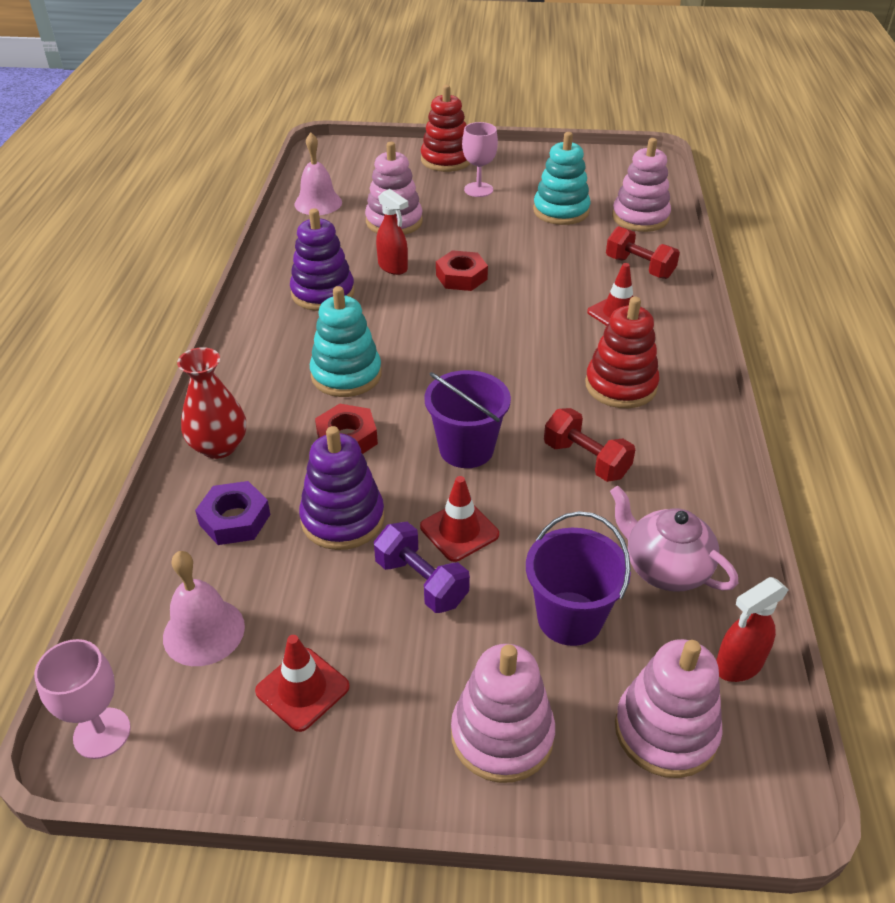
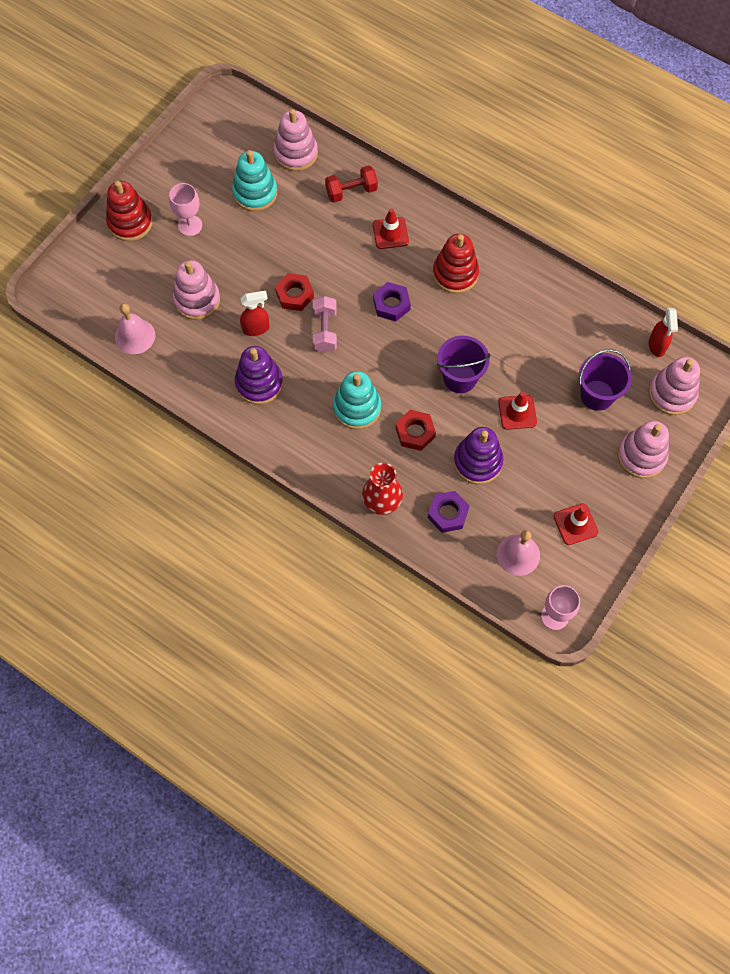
camera: 60 degrees left, 25 degrees up
purple dumbbell [374,522,470,613] -> none
red dumbbell [544,408,635,482] -> none
pink teapot [610,486,738,592] -> none
none -> pink dumbbell [313,296,337,353]
none -> purple nut [373,282,411,321]

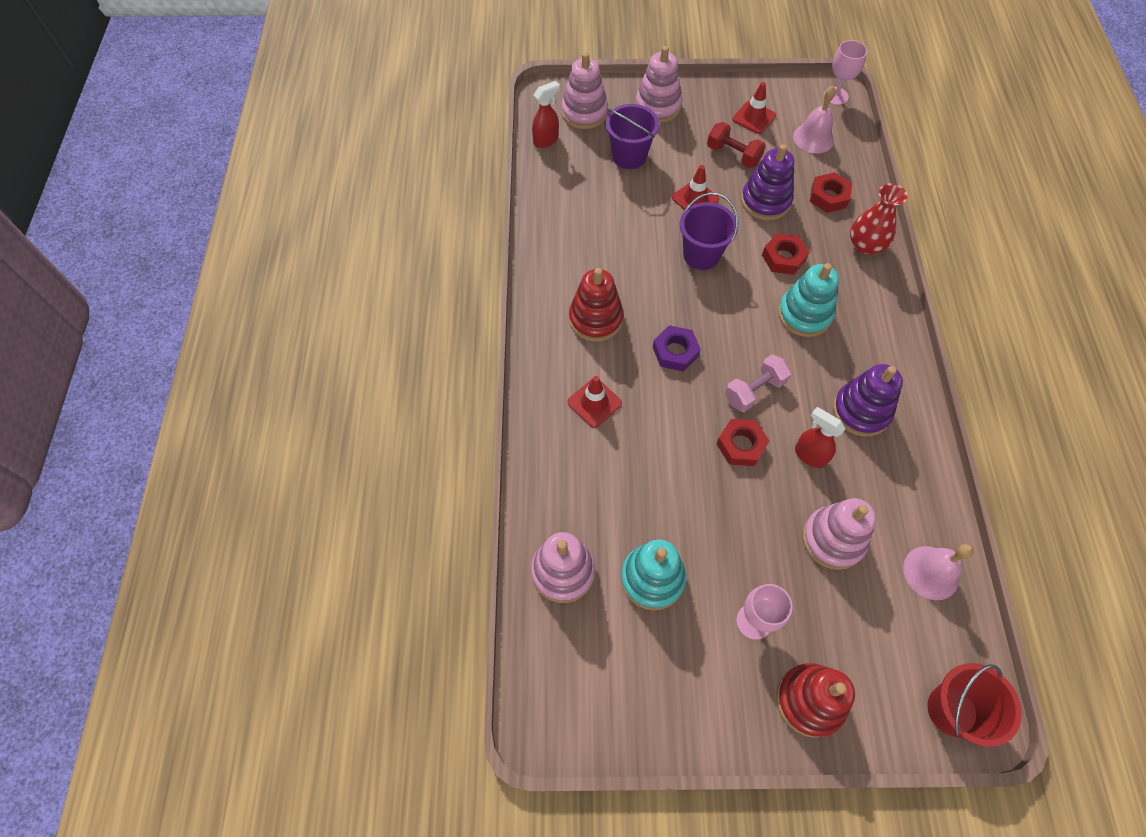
camera: 125 degrees left, 5 degrees down
red dumbbell [325,166,378,202] -> red dumbbell moved to [707,122,766,168]
purple nut [428,491,469,533] -> red nut [810,172,852,213]
none -> red bucket [927,663,1022,747]

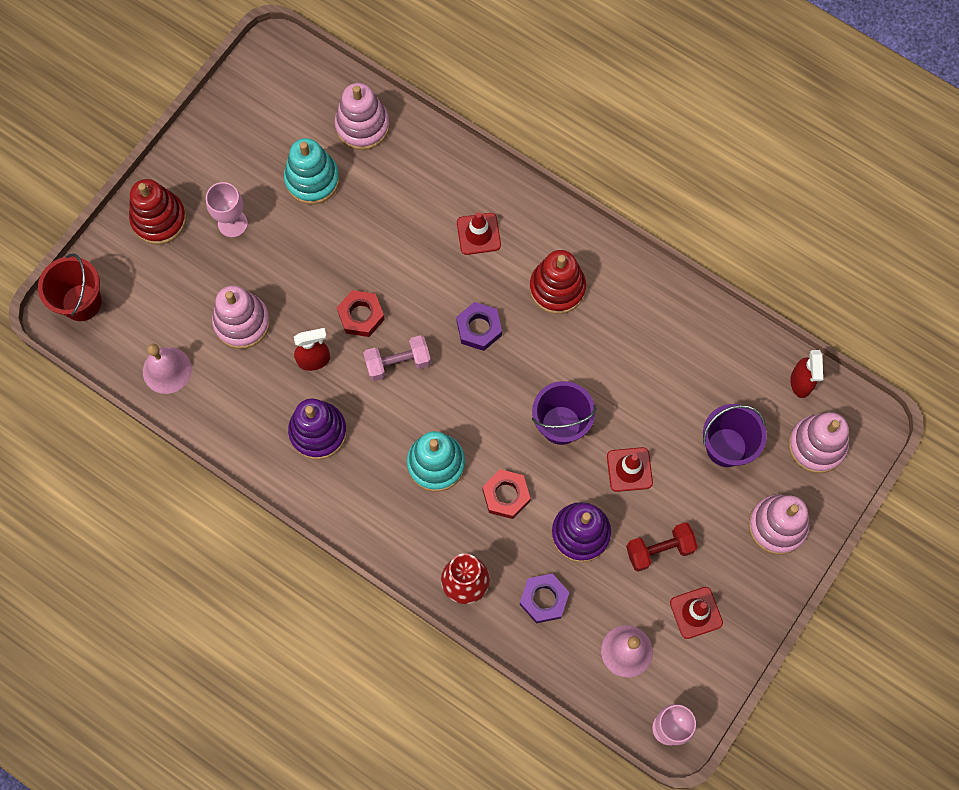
camera: 125 degrees right, 10 degrees up
pink dumbbell [725,355,792,412] -> pink dumbbell turned 75 degrees clockwise [363,335,431,381]
red nut [810,172,852,213] -> purple nut [520,573,569,623]

